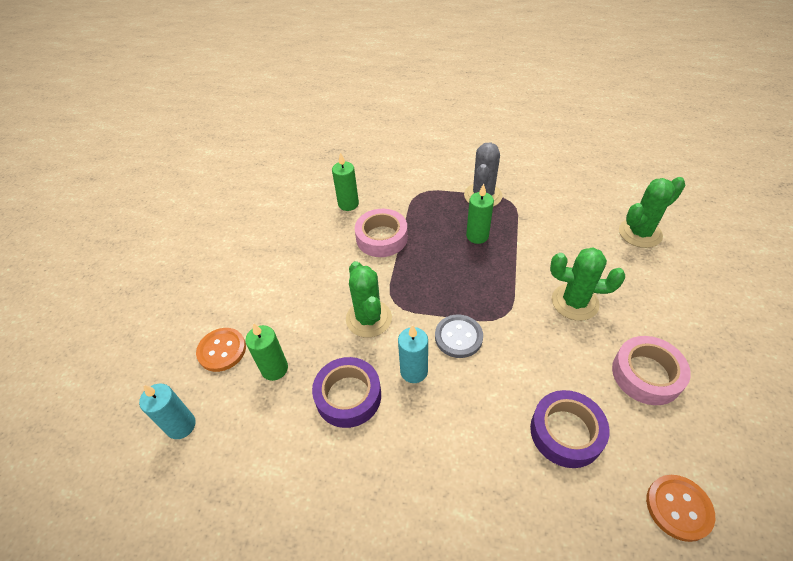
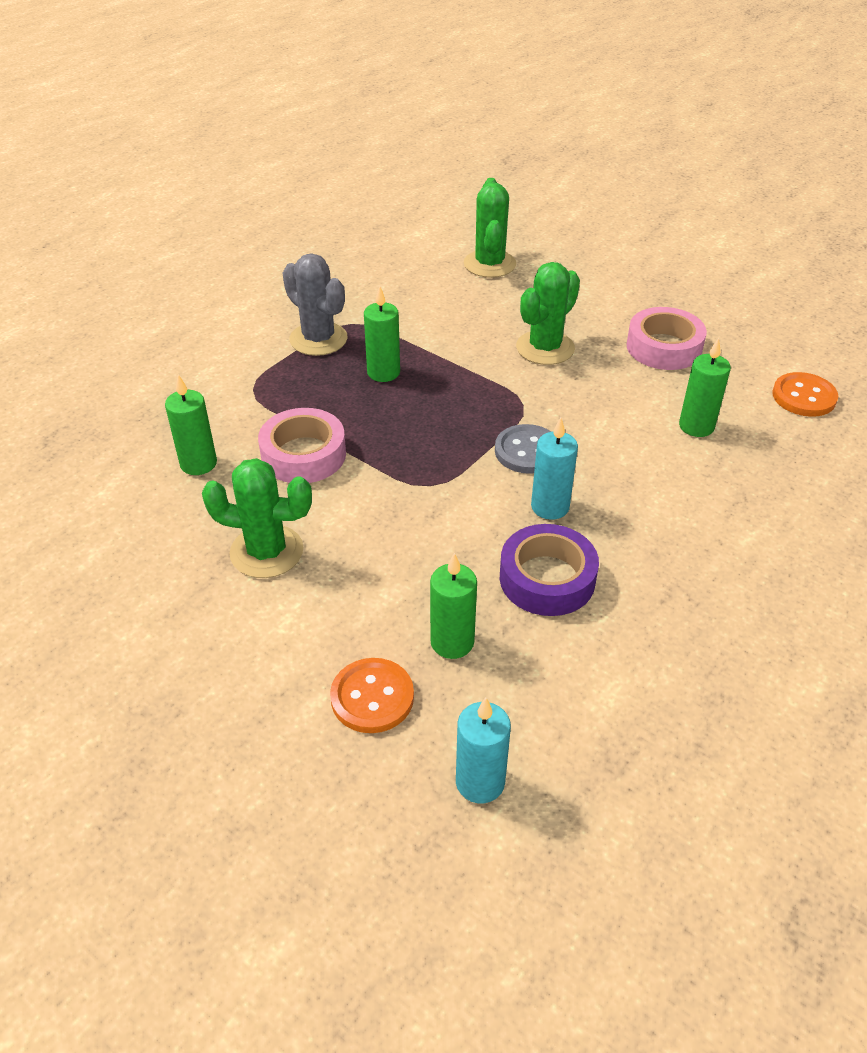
camera: 65 degrees left, 5 degrees down
green cactus [346,261,392,338] -> green cactus moved to [202,458,312,578]
purple tape [530,390,610,468] -> green candle [679,338,731,437]

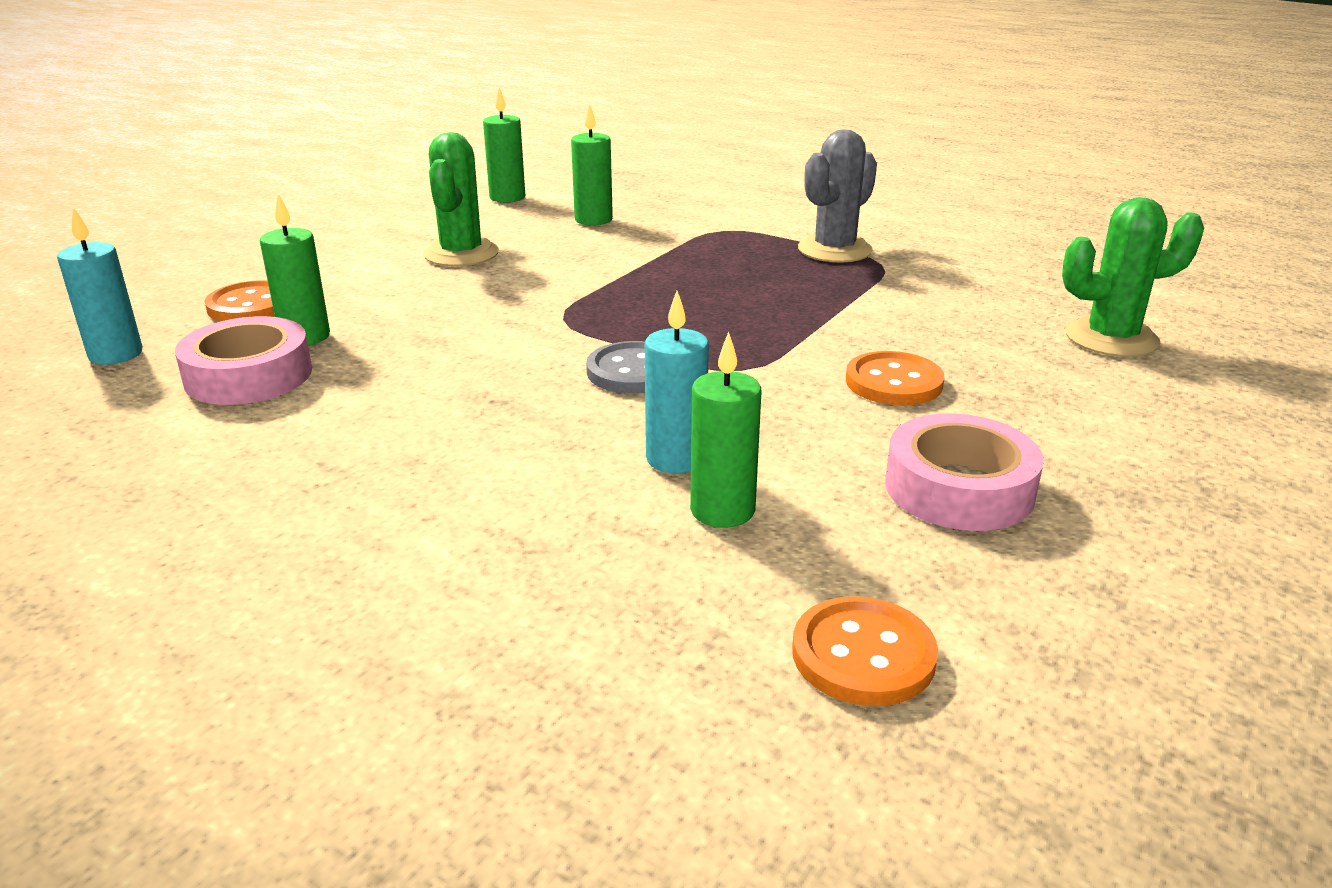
camera: 85 degrees right, 15 degrees down
pink tape [258,408,346,483] -> pink tape moved to [175,316,312,405]
green candle [364,286,400,382] -> green candle moved to [483,88,525,203]
purple tape [500,524,599,616] -> none
green cactus [516,262,580,365] -> orange button [846,351,945,405]
turquoise candle [531,417,578,520] -> turquoise candle moved to [645,291,709,474]

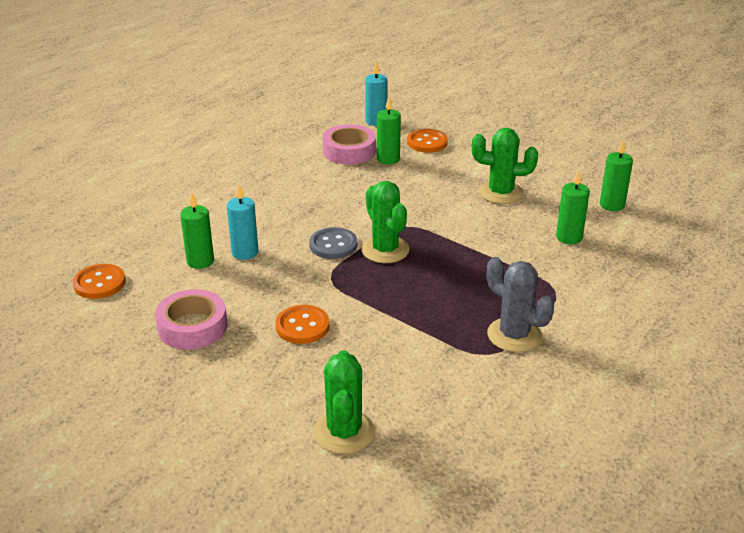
camera: 95 degrees right, 5 degrees up
none -> green cactus [361,181,410,263]

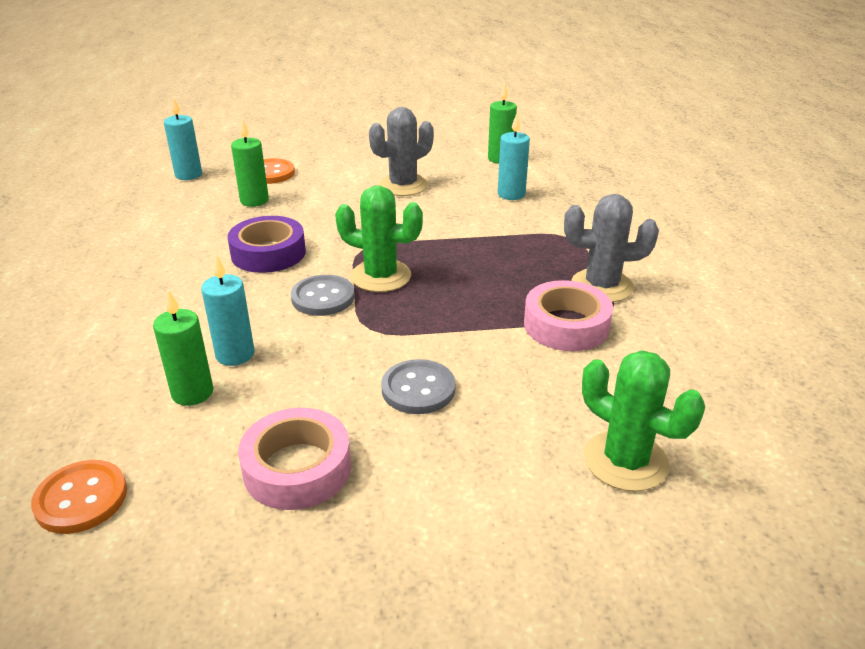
camera: 45 degrees left, 0 degrees up
orange button [275,305,329,344] -> grey button [381,359,456,414]
pink tape [322,124,376,164] -> pink tape moved to [524,280,613,351]
green cactus [472,128,538,204] -> grey cactus [369,107,434,196]
green candle [556,170,590,244] -> turquoise candle [498,114,530,200]
none -> purple tape [227,216,306,273]

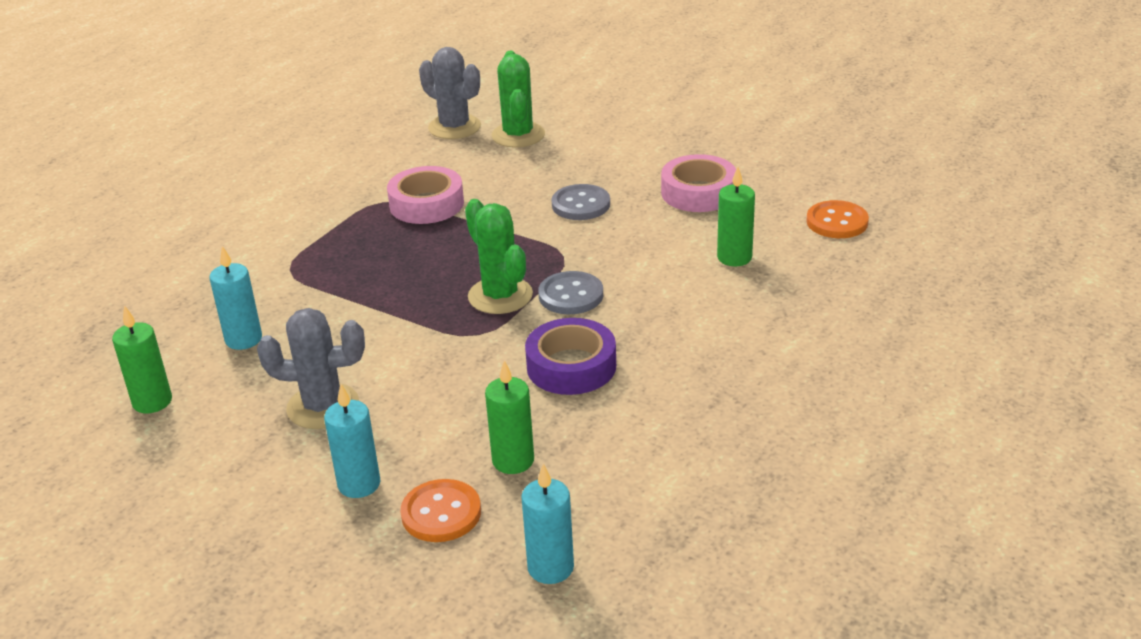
camera: 140 degrees left, 0 degrees up
turquoise candle [201,255,255,366] -> turquoise candle moved to [324,384,381,498]
grey cactus [564,194,659,302] -> grey cactus moved to [419,47,481,139]

